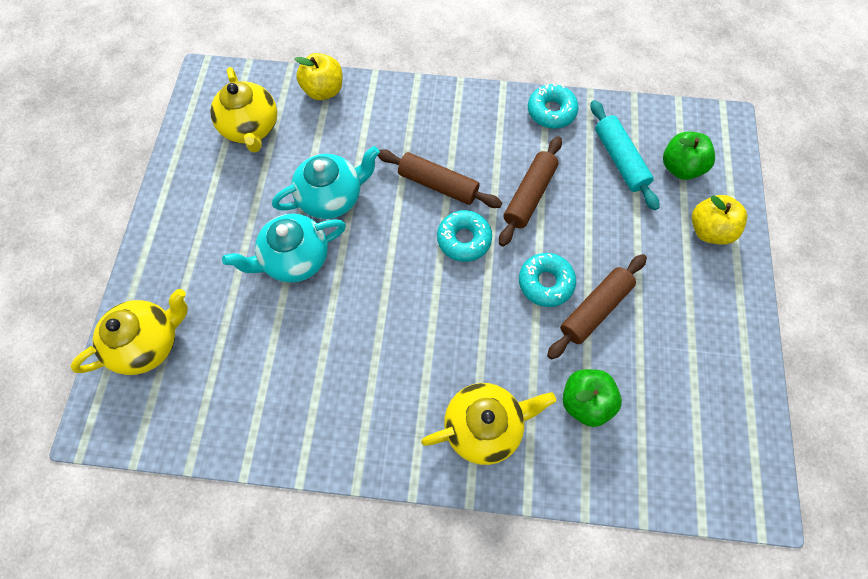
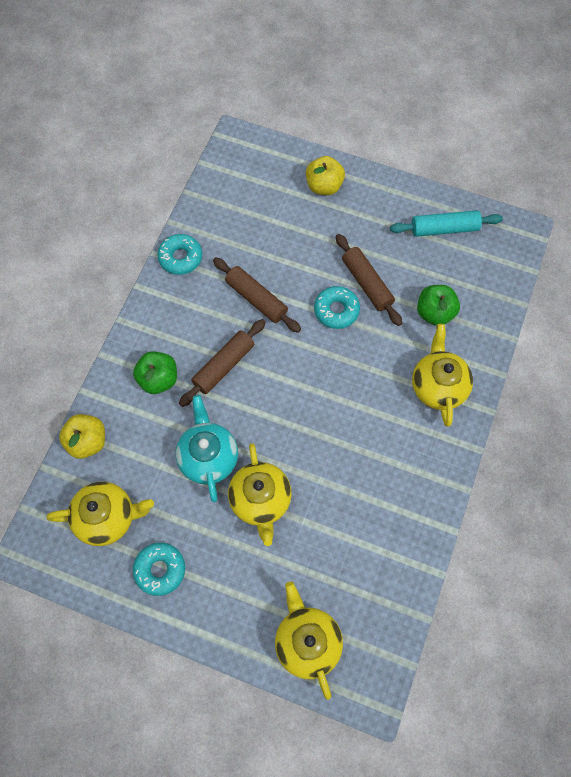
camera: 75 degrees left, 0 degrees up
turquoise teapot [222,213,346,283] -> yellow teapot [228,443,292,546]
turquoise donut [437,210,492,262] -> turquoise donut moved to [133,543,185,596]
turquoise rolling pin [591,100,660,210] -> turquoise rolling pin moved to [390,210,503,237]
green apple [663,131,715,180] -> green apple moved to [133,351,177,394]

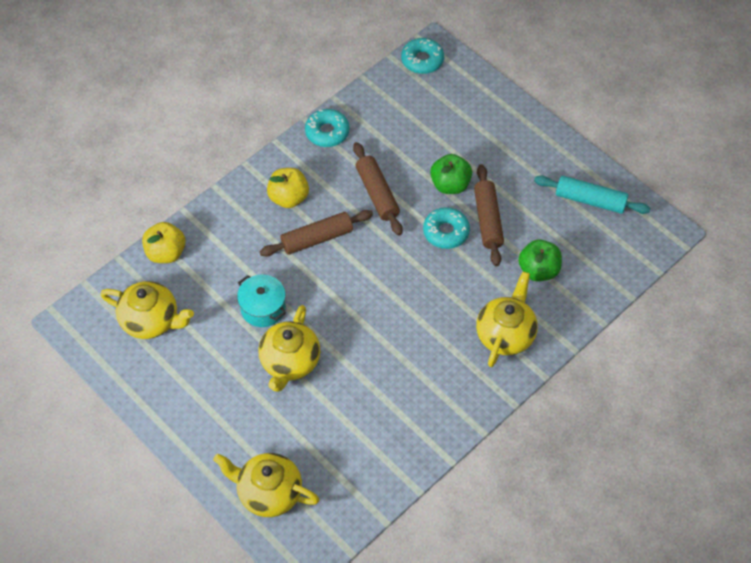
camera: 25 degrees right, 10 degrees down
green apple [133,351,177,394] -> green apple moved to [430,154,472,194]
turquoise donut [133,543,185,596] -> turquoise donut moved to [401,38,444,74]
turquoise teapot [176,395,238,502] -> turquoise pot [237,275,286,327]
yellow teapot [275,582,343,700] -> yellow teapot turned 75 degrees counterclockwise [213,453,319,517]
yellow apple [306,156,345,195] -> yellow apple moved to [267,168,309,208]

